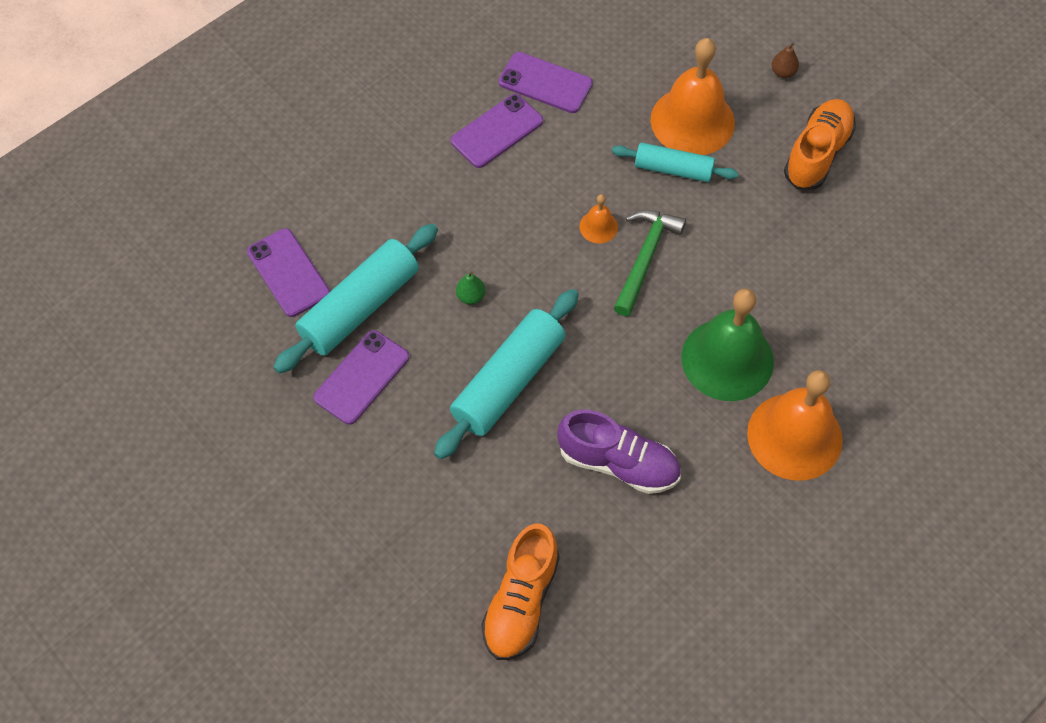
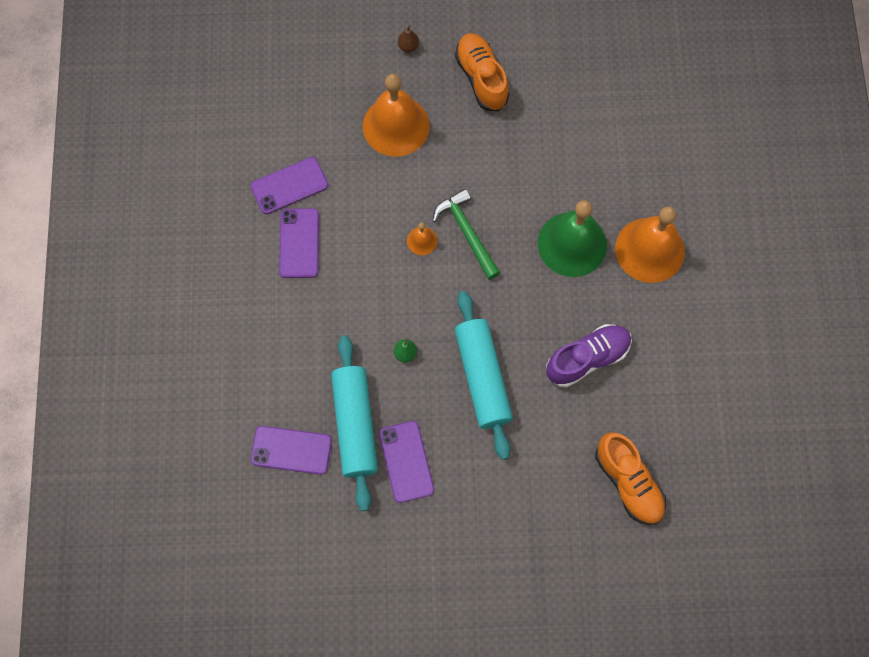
camera: 50 degrees left, 10 degrees up
turquoise rolling pin [612,143,738,182] -> none

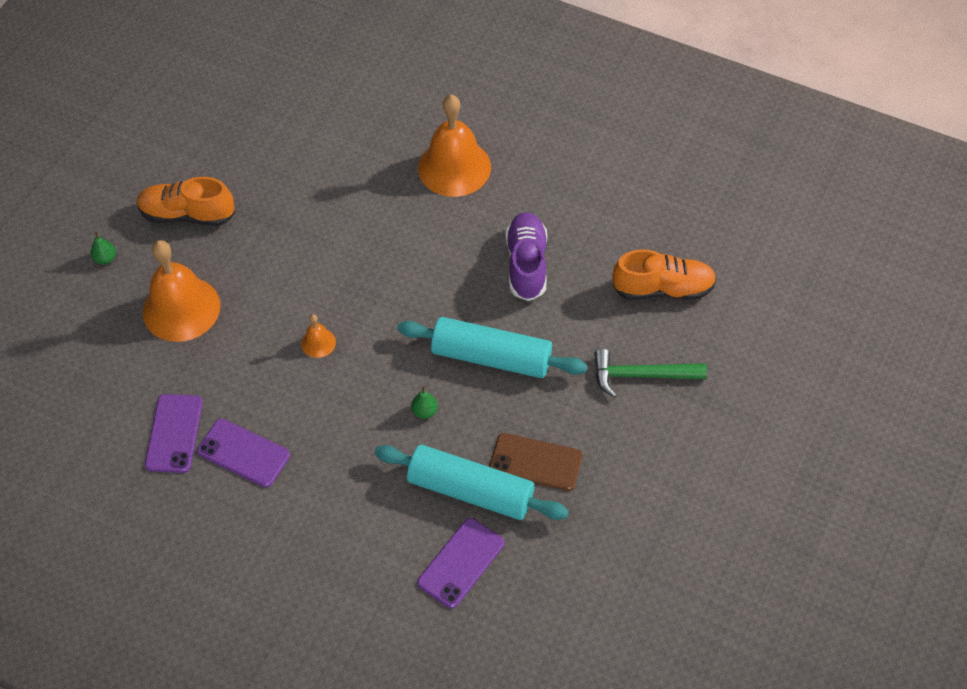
camera: 60 degrees left, 15 degrees down
purple phone [379,421,434,503] -> brown phone [489,433,582,491]
brown pear [398,26,419,52] -> green pear [91,232,116,265]
green hammer [433,189,500,280] -> green hammer moved to [594,349,707,398]
green bell [538,200,607,277] -> none

